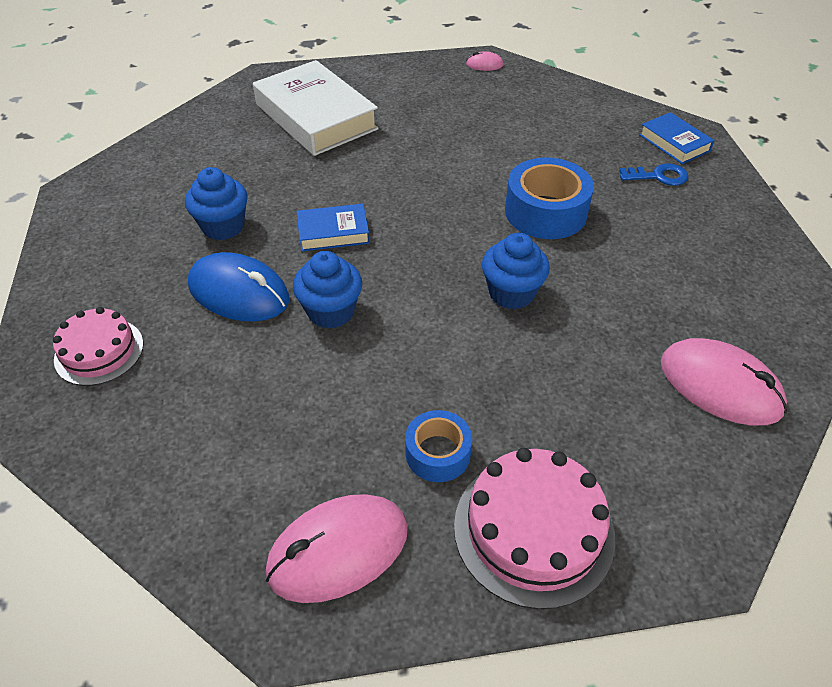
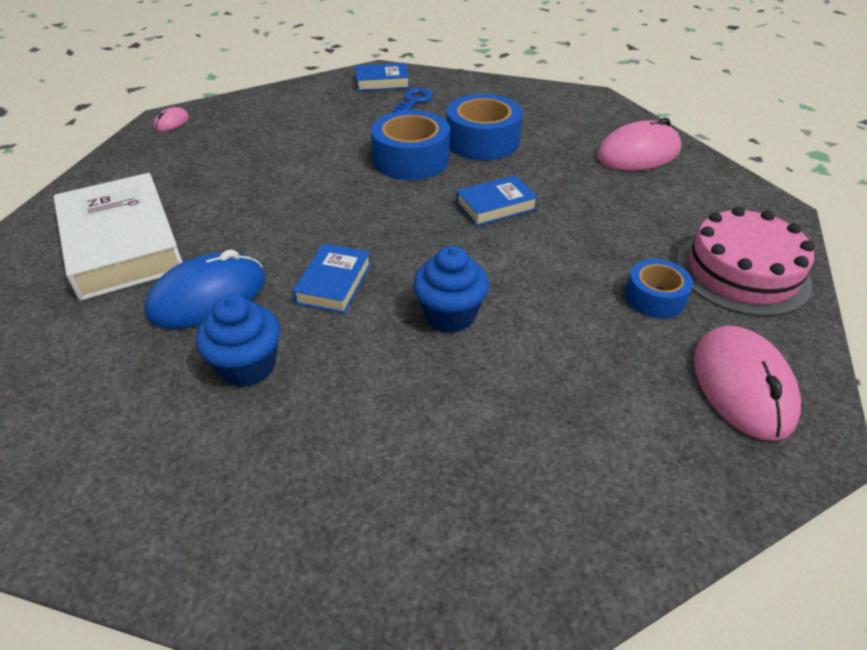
camera: 65 degrees left, 5 degrees down
pink cake [53,307,143,386] -> none
blue mouse [188,252,289,322] -> blue mouse moved to [144,249,265,329]
white book [253,60,379,156] -> white book turned 75 degrees clockwise [54,173,183,301]
blue cupcake [482,233,550,310] -> blue book [456,175,538,226]
none -> blue tape [446,94,522,160]

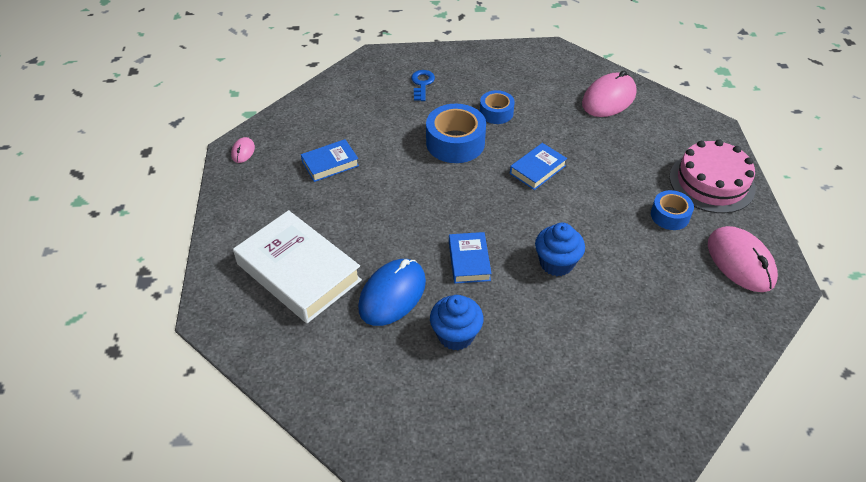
camera: 20 degrees left, 5 degrees up
blue book [355,63,410,91] -> blue book moved to [301,139,359,182]
blue tape [446,94,522,160] -> blue tape [480,90,515,124], size x0.60

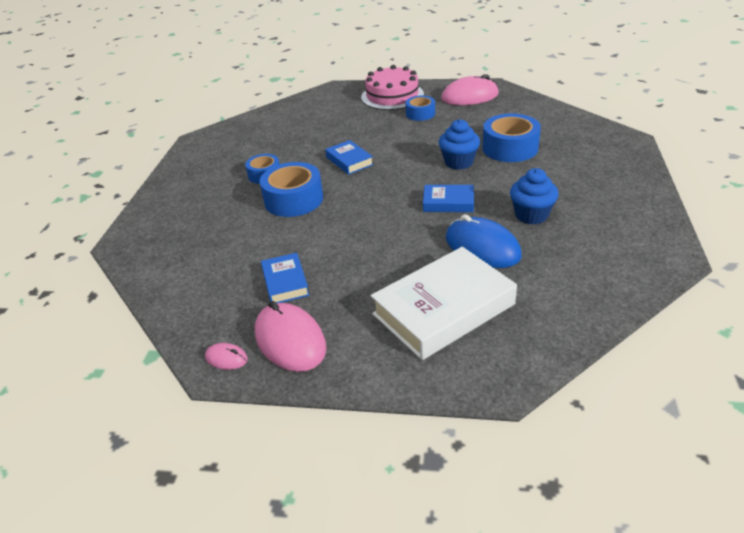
camera: 75 degrees left, 10 degrees down
blue key [411,70,435,101] -> none
pink mouse [582,70,637,117] -> pink mouse moved to [255,301,326,372]
none -> blue tape [482,113,541,162]

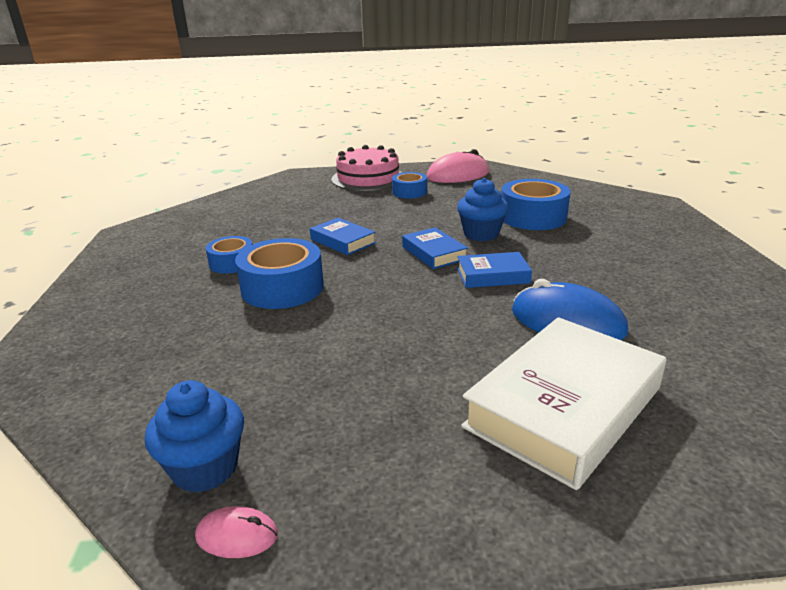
camera: 15 degrees left, 10 degrees down
pink mouse [255,301,326,372] -> none
blue book [261,253,310,303] -> blue book moved to [402,227,468,269]
blue cupcake [510,168,558,224] -> blue cupcake moved to [145,380,244,493]

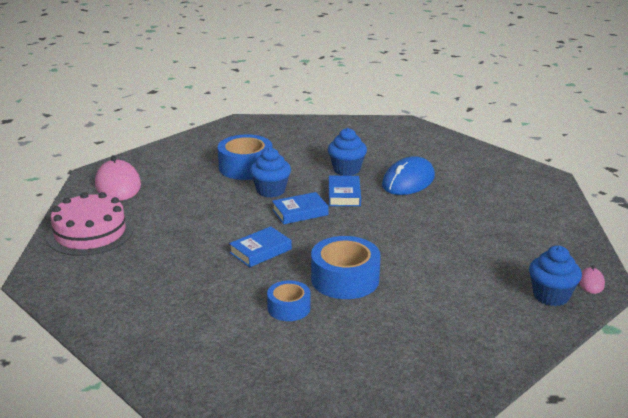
camera: 85 degrees left, 0 degrees up
blue tape [392,172,427,199] -> none
white book [461,317,666,490] -> none
none -> blue cupcake [328,128,367,176]

